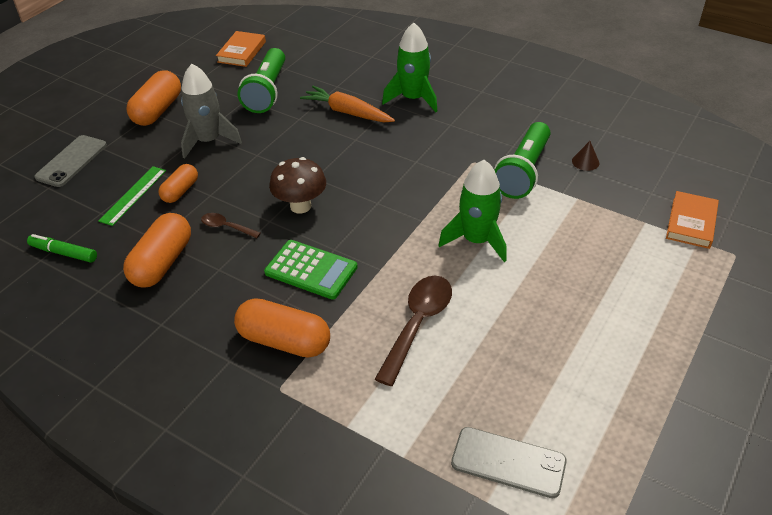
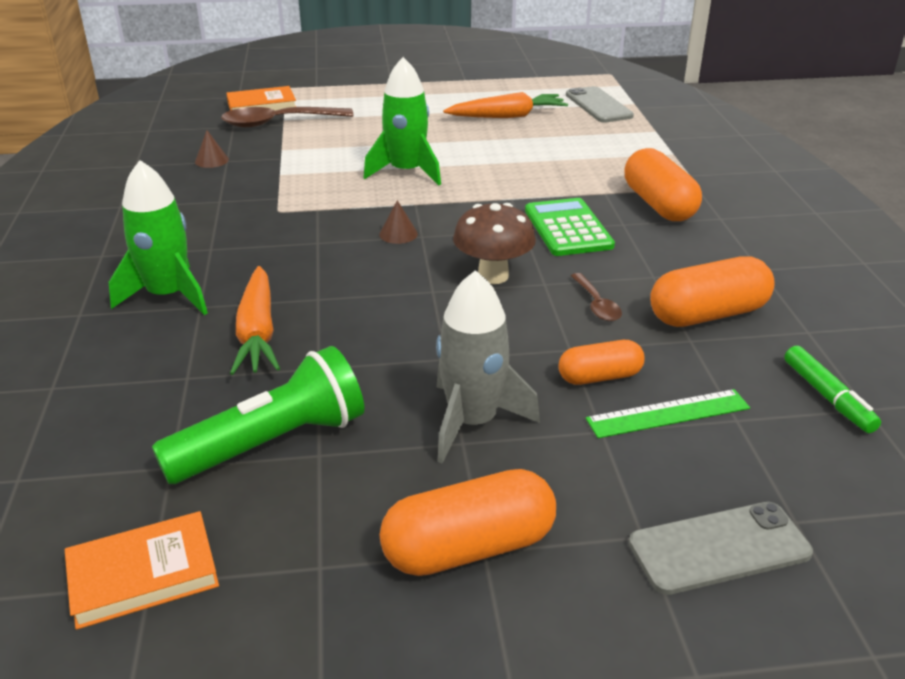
camera: 130 degrees left, 10 degrees down
brown spoon [375,276,452,386] -> brown spoon moved to [221,107,353,127]
green flashlight [494,122,551,199] -> none
none -> brown cone [379,200,418,244]
none -> orange carrot [443,92,568,118]

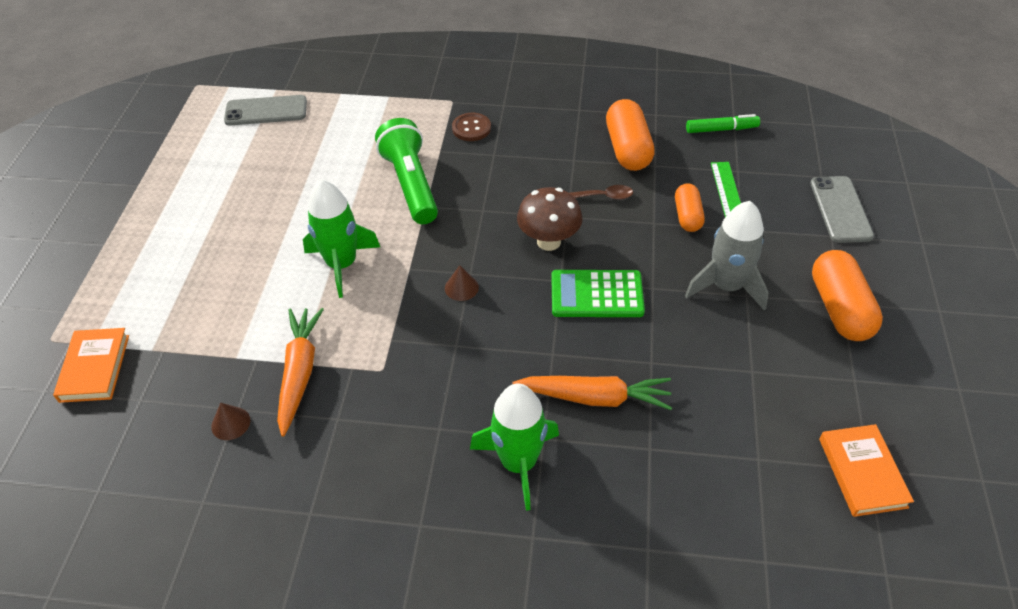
camera: 75 degrees left, 15 degrees up
green flashlight [152,346,364,484] -> green flashlight moved to [375,118,438,224]
brown spoon [221,107,353,127] -> none
orange carrot [443,92,568,118] -> orange carrot moved to [277,308,324,437]
green calculator [525,198,615,256] -> green calculator moved to [551,270,645,317]
orange capsule [625,148,702,221] -> brown button [452,113,491,141]

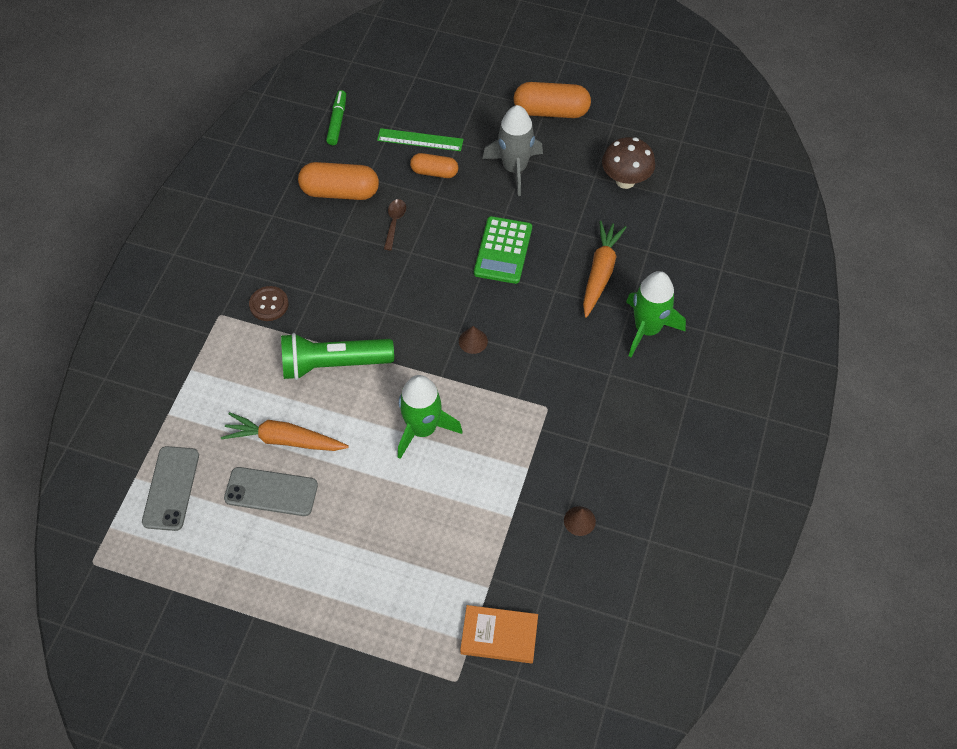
camera: 80 degrees left, 10 degrees up
orange carrot [277,308,324,437] -> orange carrot moved to [221,412,349,451]
brown mushroom [517,187,583,251] -> brown mushroom moved to [602,137,655,189]
grey phone [810,176,874,243] -> grey phone moved to [224,467,318,516]
orange book [819,424,914,517] -> none

